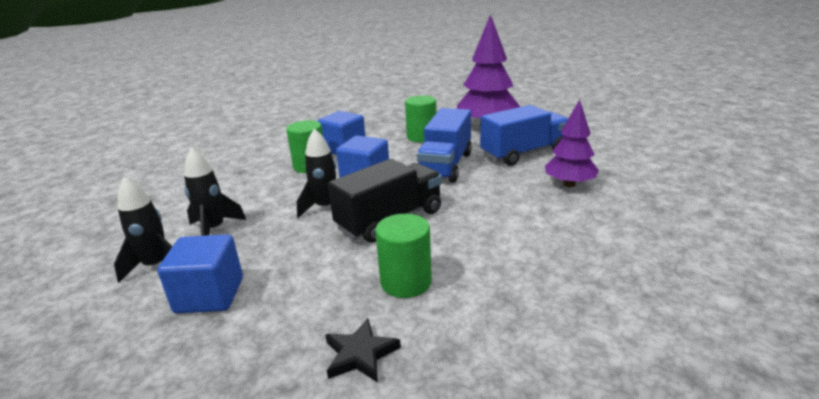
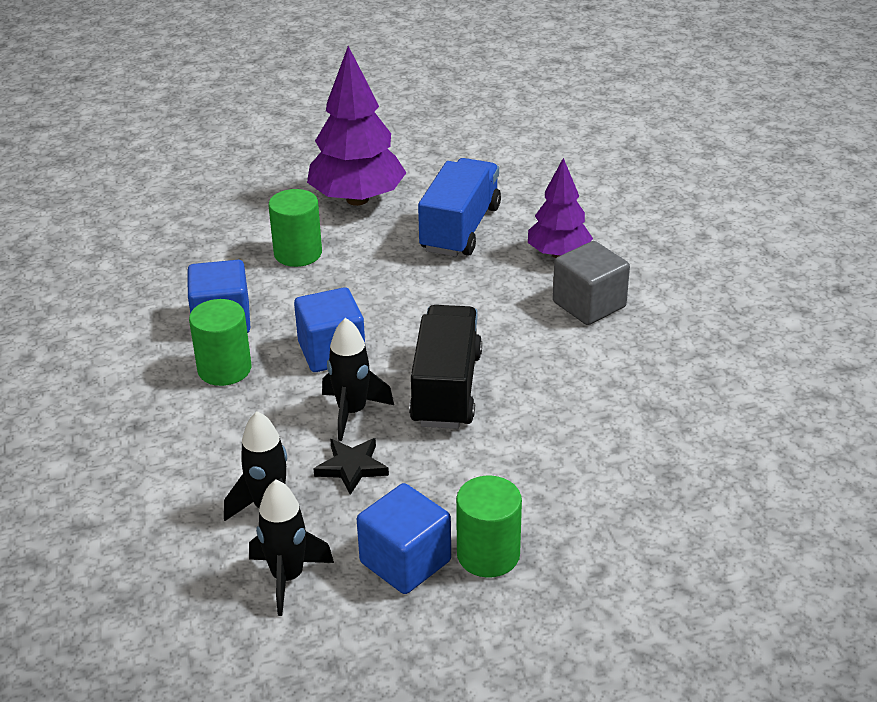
camera: 45 degrees left, 10 degrees up
black star [326,318,401,383] -> black star moved to [314,438,389,495]
green cylinder [375,214,432,298] -> green cylinder moved to [456,475,522,578]
blue truck [417,108,472,183] -> none
none -> grey cube [553,241,630,325]

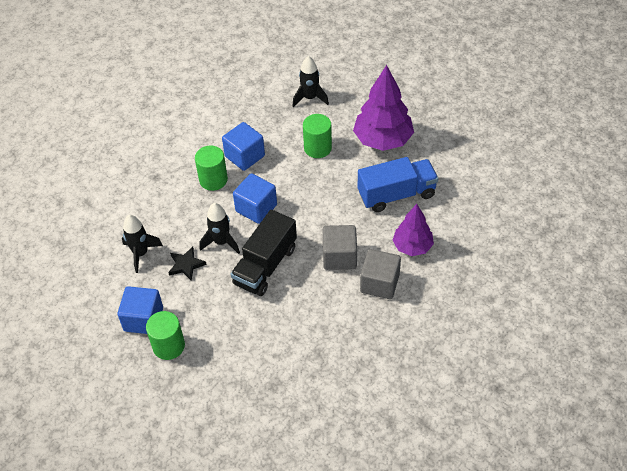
camera: 55 degrees right, 15 degrees up
black rocket [249,479,334,616] -> black rocket moved to [292,56,329,107]
black truck [409,305,482,429] -> black truck turned 150 degrees clockwise [231,210,297,296]
none -> grey cube [323,225,357,270]

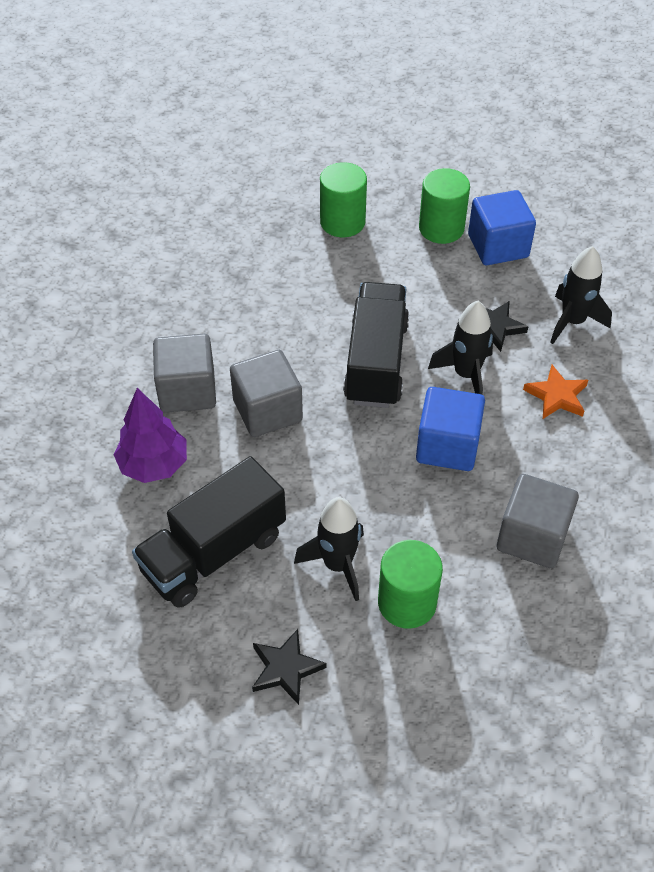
camera: 155 degrees right, 0 degrees up
green cylinder [195,145,228,191] -> green cylinder moved to [320,162,367,237]
blue cube [222,122,265,171] -> grey cube [497,474,579,568]
black rocket [292,56,329,107] -> black rocket moved to [294,497,364,601]
purple tree [353,65,414,151] -> black star [252,629,326,705]
blue truck [358,157,438,212] -> black truck [132,456,286,608]
none -> orange star [523,365,588,419]

